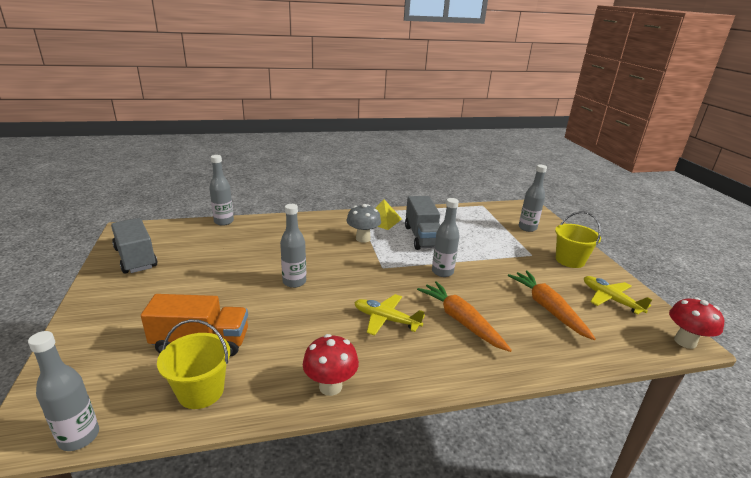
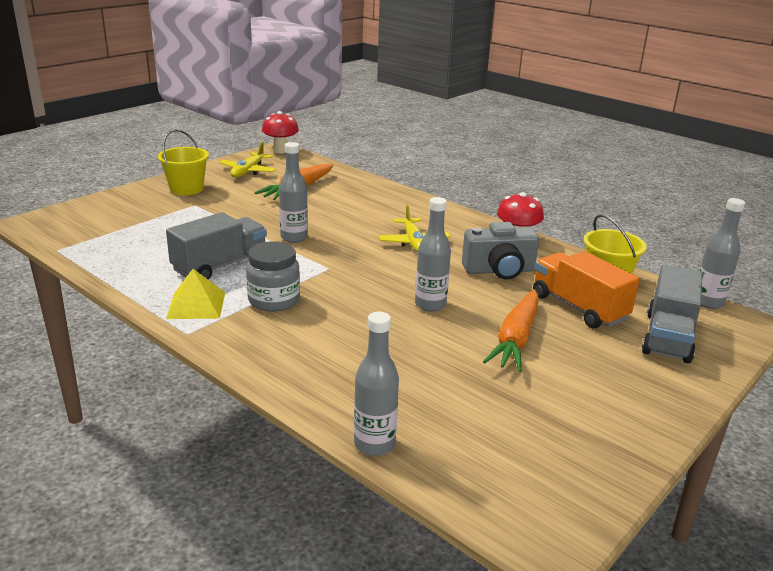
camera: 125 degrees left, 0 degrees up
grey truck [111,218,157,274] -> grey truck moved to [642,264,702,363]
grey mushroom [346,204,381,243] -> grey jar [246,241,300,312]
orange carrot [417,281,512,352] -> orange carrot moved to [483,289,539,372]
grey bottle [519,165,547,232] -> none
none -> grey camera [462,222,539,280]

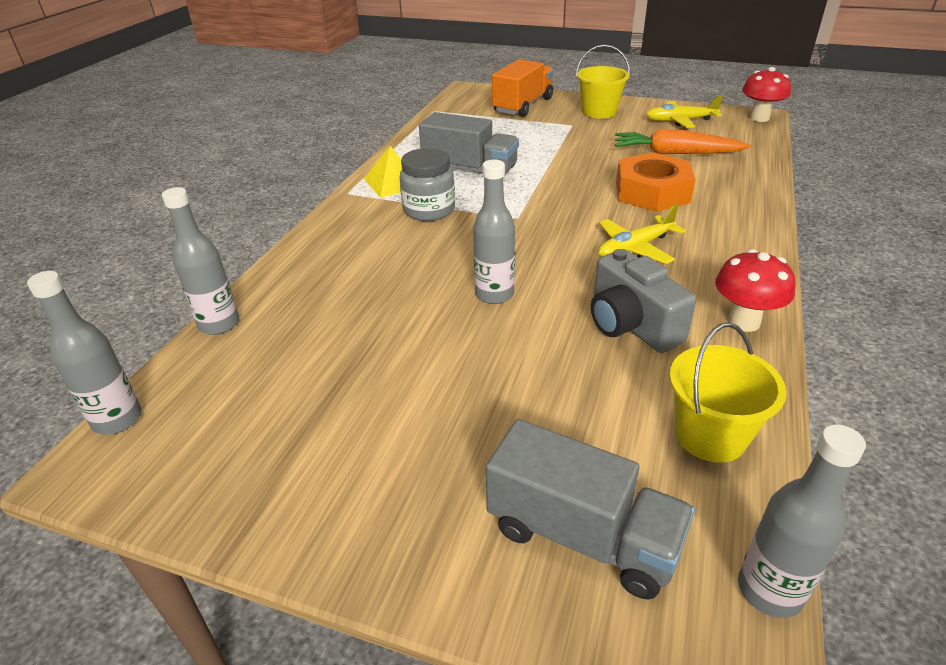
camera: 70 degrees right, 10 degrees up
grey bottle [279,142,308,243] -> grey bottle moved to [27,271,142,435]
orange carrot [483,289,539,372] -> none
orange truck [533,251,640,328] -> orange truck moved to [492,59,554,117]
grey truck [642,264,702,363] -> grey truck turned 150 degrees counterclockwise [486,419,695,599]
none -> orange nut [616,152,696,212]

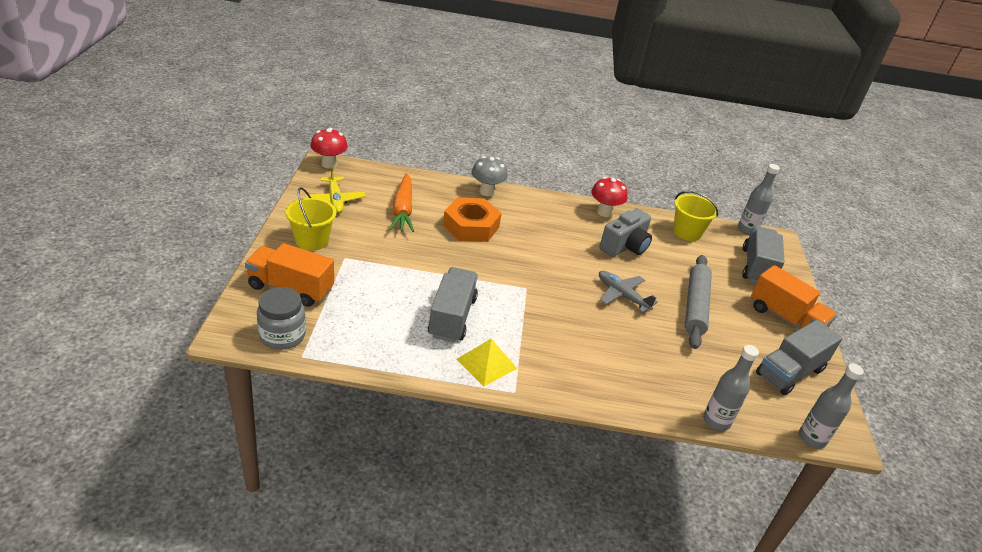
camera: 110 degrees left, 0 degrees up
grey jar [400,148,455,221] -> grey jar moved to [257,287,306,350]
grey bottle [473,160,515,304] -> grey plane [599,271,658,313]
yellow plane [598,204,686,264] -> none
none -> grey mushroom [472,156,508,196]
none -> grey rolling pin [685,255,712,349]
none -> orange truck [751,265,837,329]
none -> grey truck [756,320,843,395]

